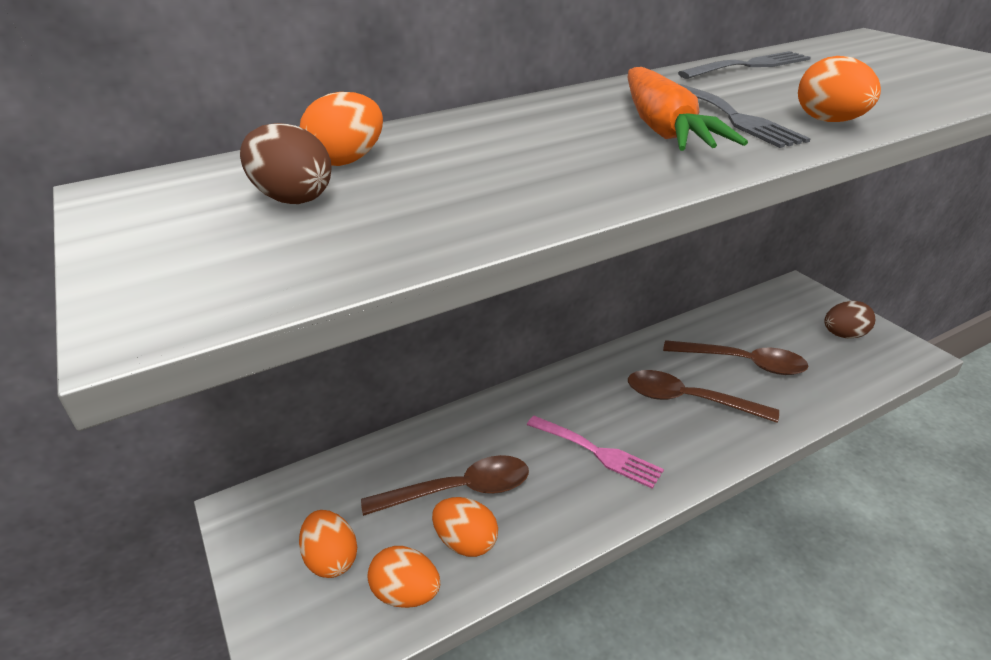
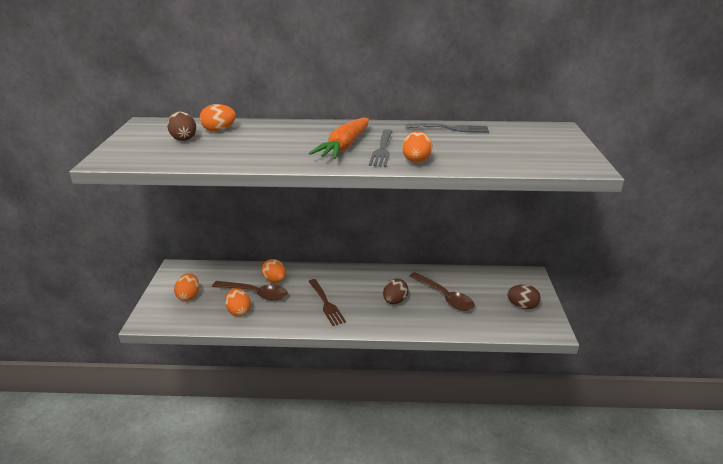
camera: 30 degrees right, 5 degrees down
orange egg [367,546,440,608] -> orange egg moved to [261,259,286,283]
pink fork [527,416,664,489] -> brown fork [308,279,346,326]
brown spoon [628,370,779,423] -> brown egg [383,279,408,304]

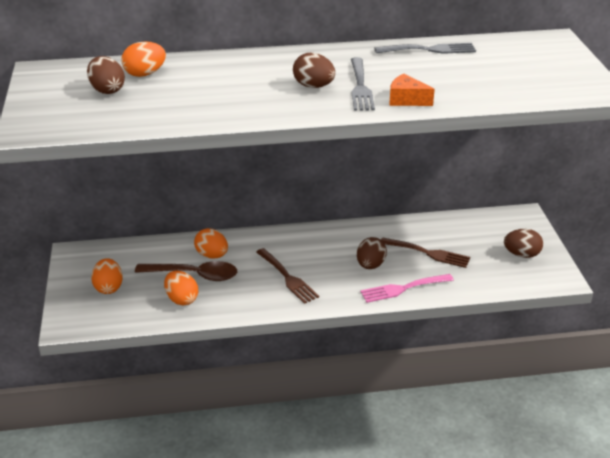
camera: 10 degrees left, 5 degrees up
orange carrot [309,118,369,159] -> brown egg [293,53,335,88]
orange egg [402,132,432,163] -> orange cheese [389,74,435,106]
brown spoon [409,272,475,311] -> brown fork [381,237,470,268]
none -> pink fork [360,274,454,303]

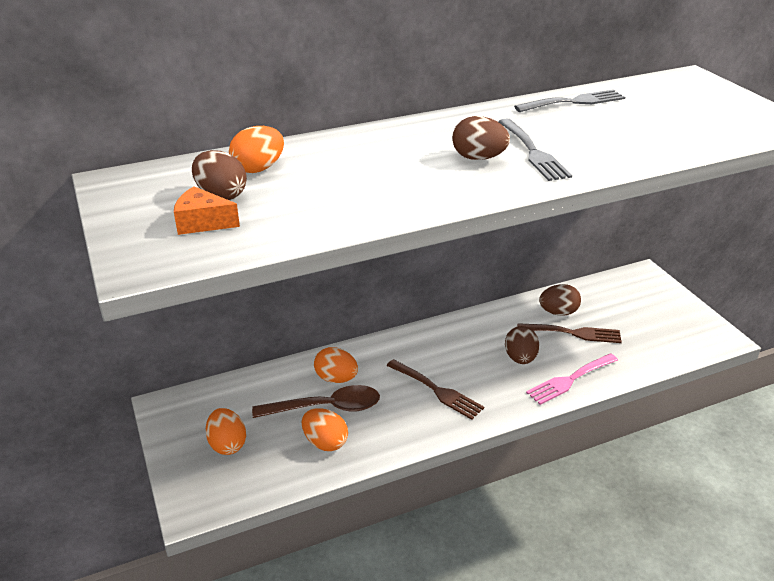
camera: 15 degrees left, 0 degrees up
orange cheese [389,74,435,106] -> orange cheese moved to [174,186,240,235]
brown egg [504,229,543,258] -> brown egg moved to [539,284,581,316]

